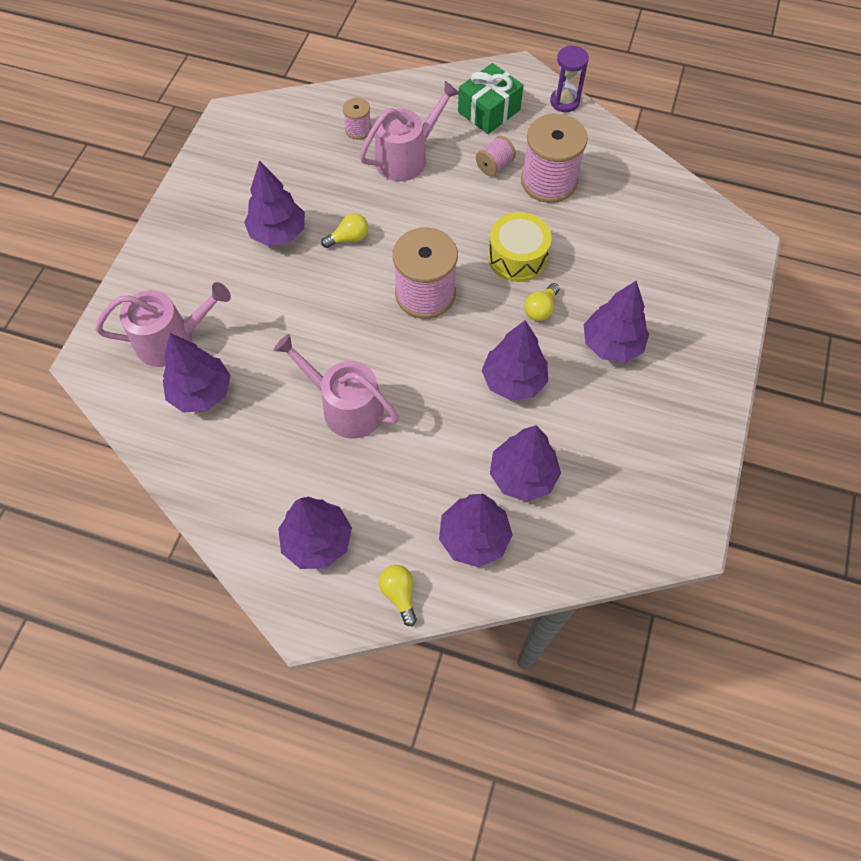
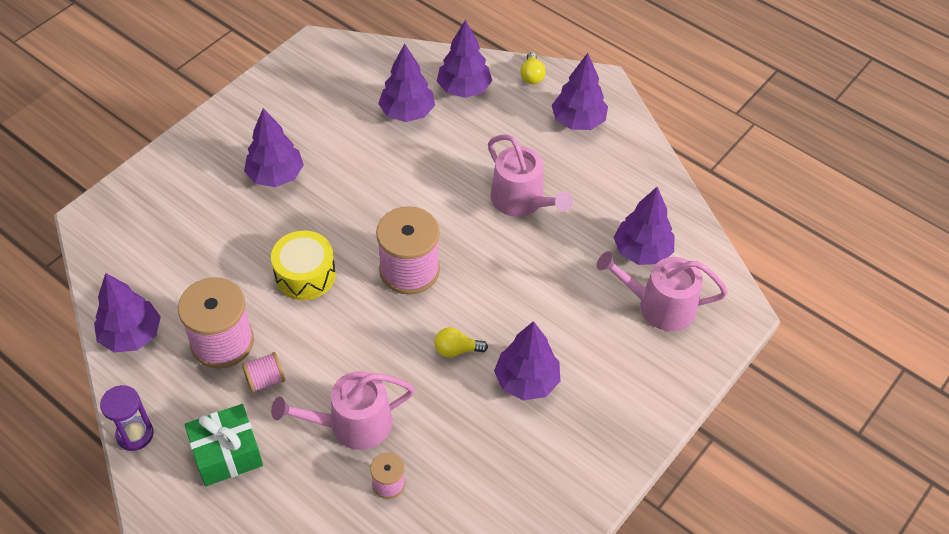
camera: 160 degrees left, 10 degrees down
purple tree [482,320,548,401] -> purple tree moved to [94,273,161,353]
yellow light bulb [524,283,559,321] -> none

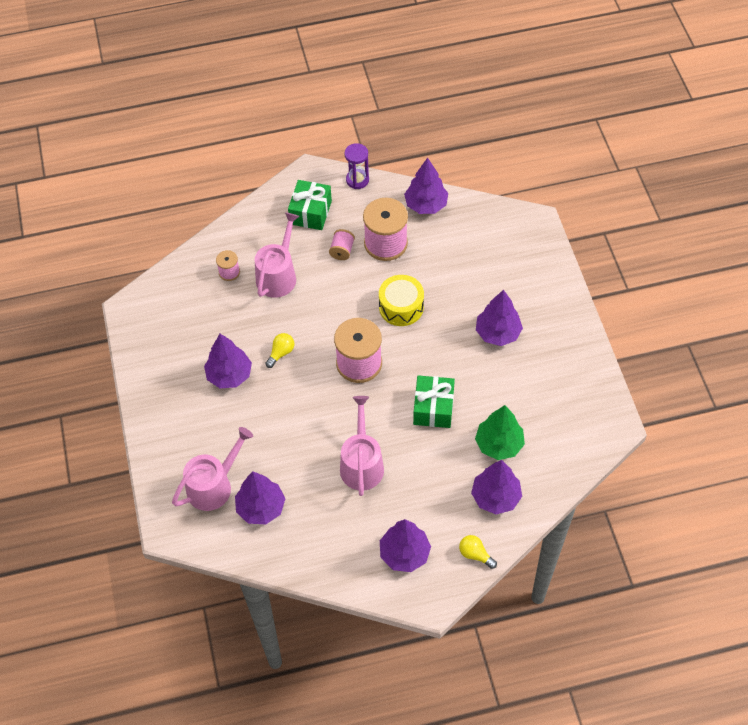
camera: 130 degrees right, 5 degrees up
purple tree [378,44,435,122] -> green tree [475,405,525,460]
pink watering can [488,134,573,217] -> pink watering can turned 90 degrees clockwise [340,396,384,496]
none -> green gift [413,375,455,428]

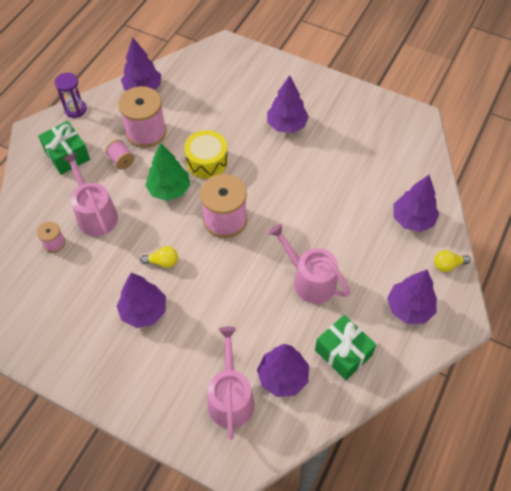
camera: 50 degrees left, 0 degrees up
yellow light bulb [265,333,294,368] -> yellow light bulb turned 105 degrees clockwise [140,246,178,268]
green gift [413,375,455,428] -> green gift moved to [315,315,376,380]
green tree [475,405,525,460] -> green tree moved to [145,143,190,201]

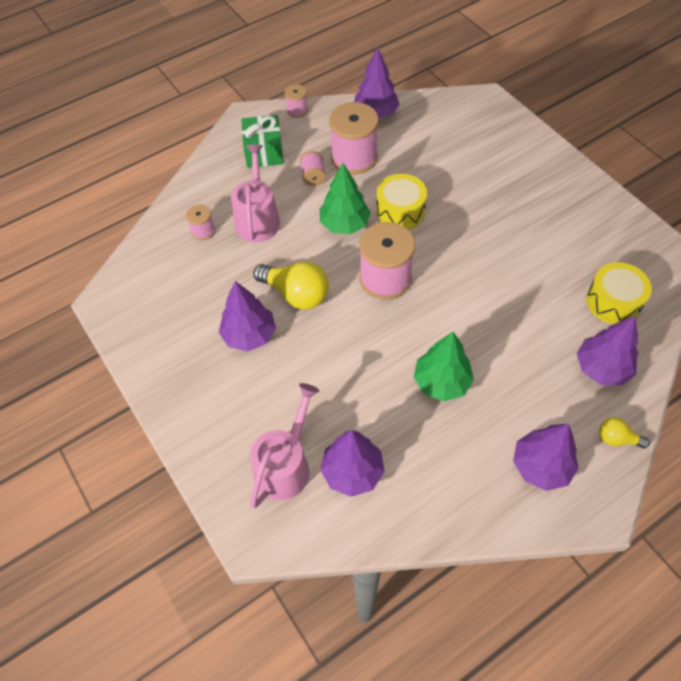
camera: 30 degrees right, 0 degrees up
purple hourglass [54,73,87,118] -> pink spool [285,84,308,118]
yellow light bulb [140,246,178,268] -> yellow light bulb [253,262,329,310], size x1.88
purple tree [267,75,309,133] -> none
pink watering can [268,224,350,304] -> green tree [414,332,474,401]
green gift [315,315,376,380] -> none
none -> yellow drum [586,262,652,324]

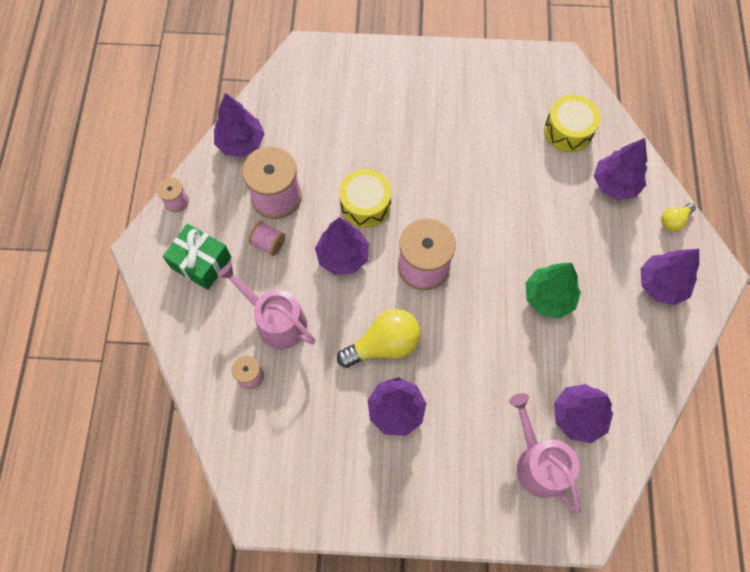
camera: 55 degrees left, 10 degrees up
green tree [320,163,371,234] -> purple tree [315,218,369,275]

